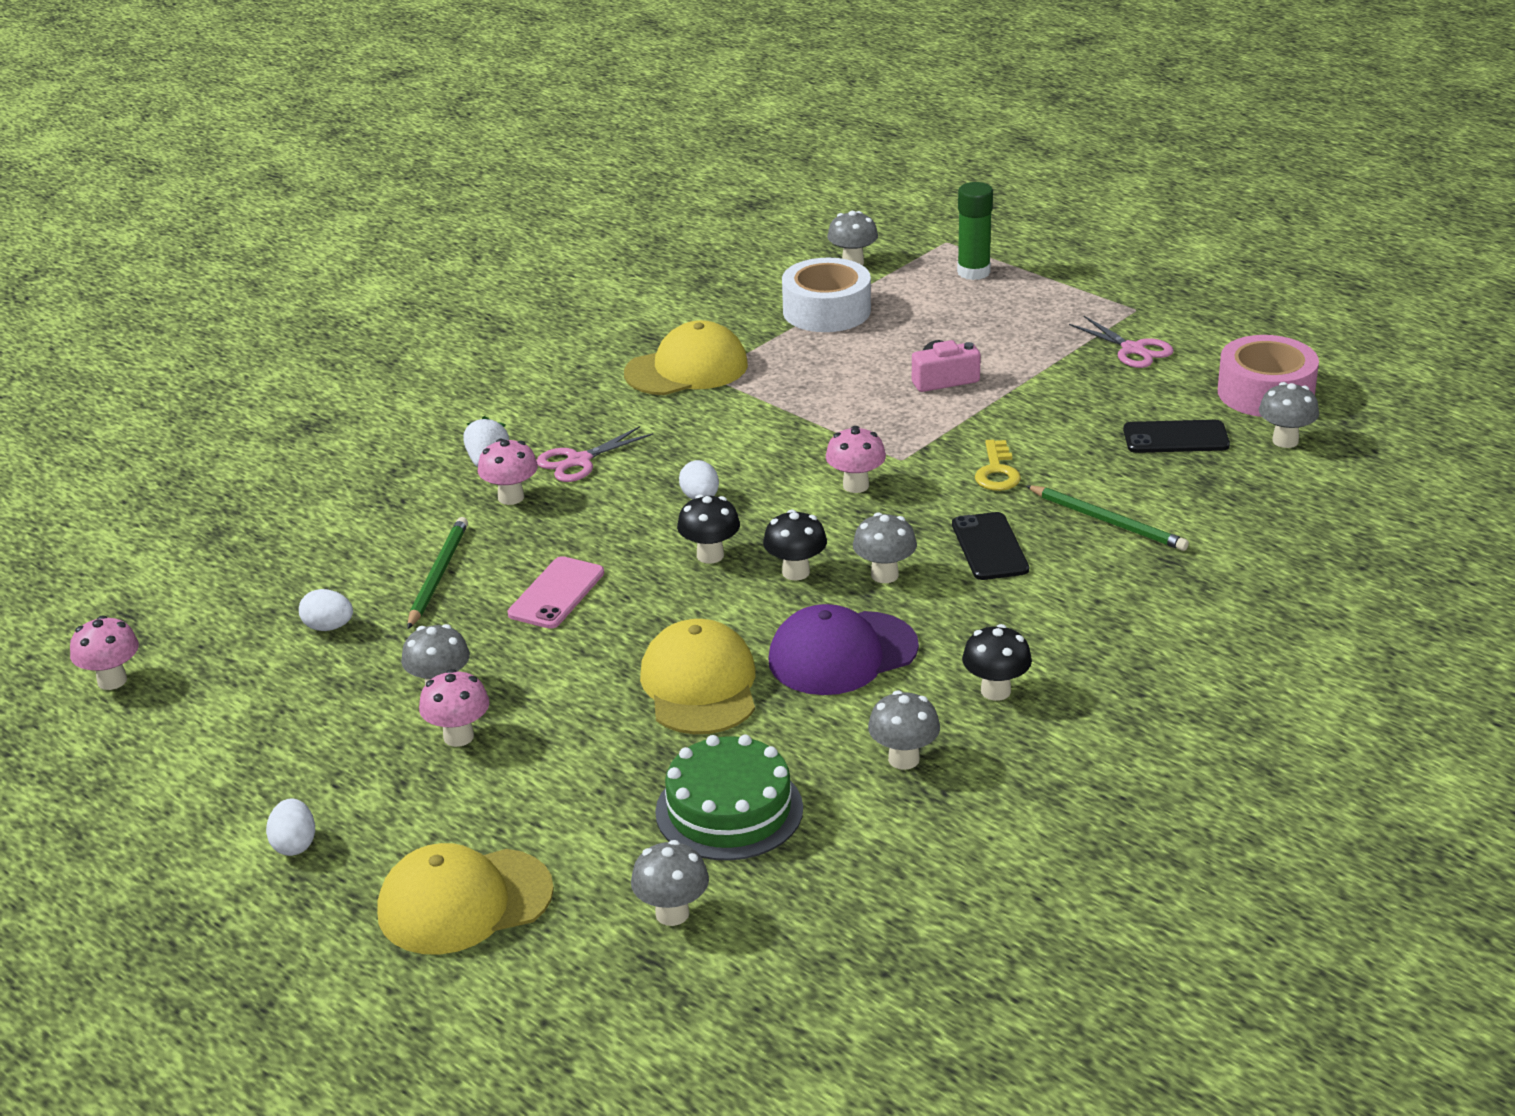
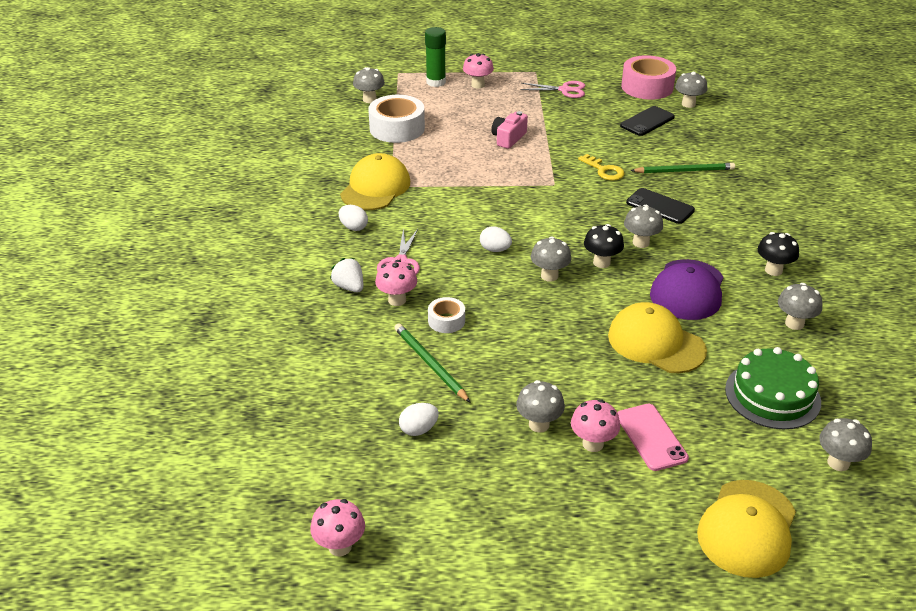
camera: 45 degrees left, 5 degrees up
white egg [266,798,315,856] -> white egg moved to [339,205,368,231]
pink phone [508,556,604,629] -> pink phone moved to [617,404,689,471]
black mushroom [677,494,740,564] -> grey mushroom [531,236,571,282]
pink mushroom [826,426,886,493] -> pink mushroom moved to [463,53,494,88]
none -> white tape [428,297,465,333]

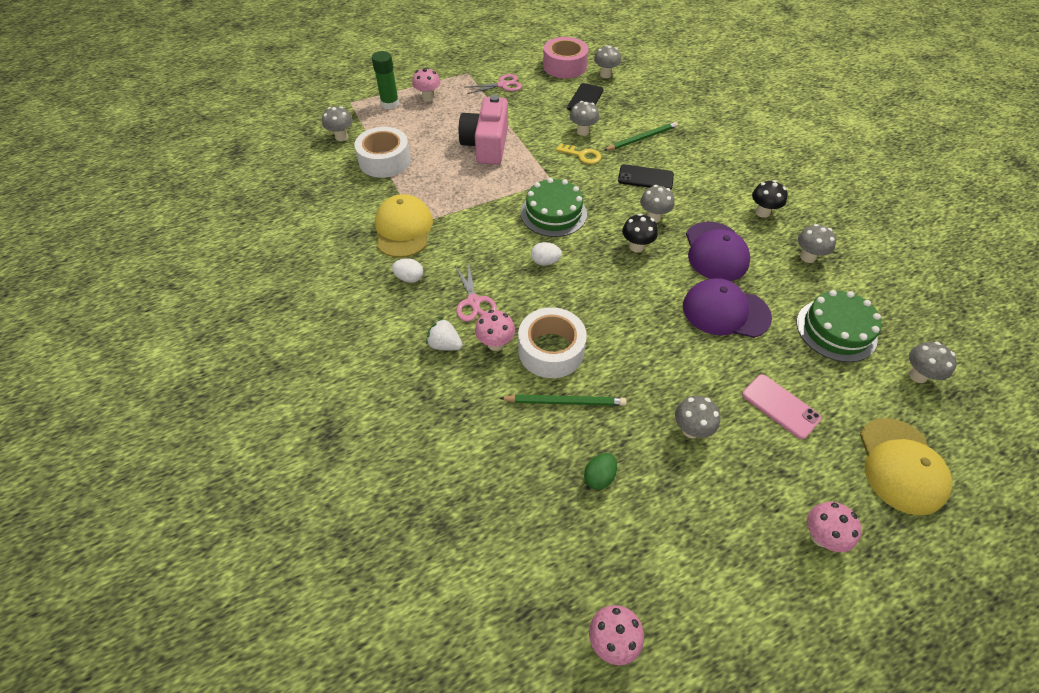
camera: 25 degrees left, 15 degrees up
green pencil [394,323,471,403] -> green pencil turned 150 degrees clockwise [499,394,626,406]
white egg [399,403,439,436] -> green egg [584,453,617,490]
white tape [428,297,465,333] -> white tape [518,307,587,378], size x1.91
pink camera [491,111,528,149] -> pink camera [459,95,508,165], size x1.83
grey mushroom [531,236,571,282] -> grey mushroom moved to [570,101,599,136]
pink mushroom [571,399,620,452] -> pink mushroom moved to [807,502,862,552]
yellow cap [608,302,707,373] -> purple cap [683,278,772,338]
none -> green cake [520,178,587,237]

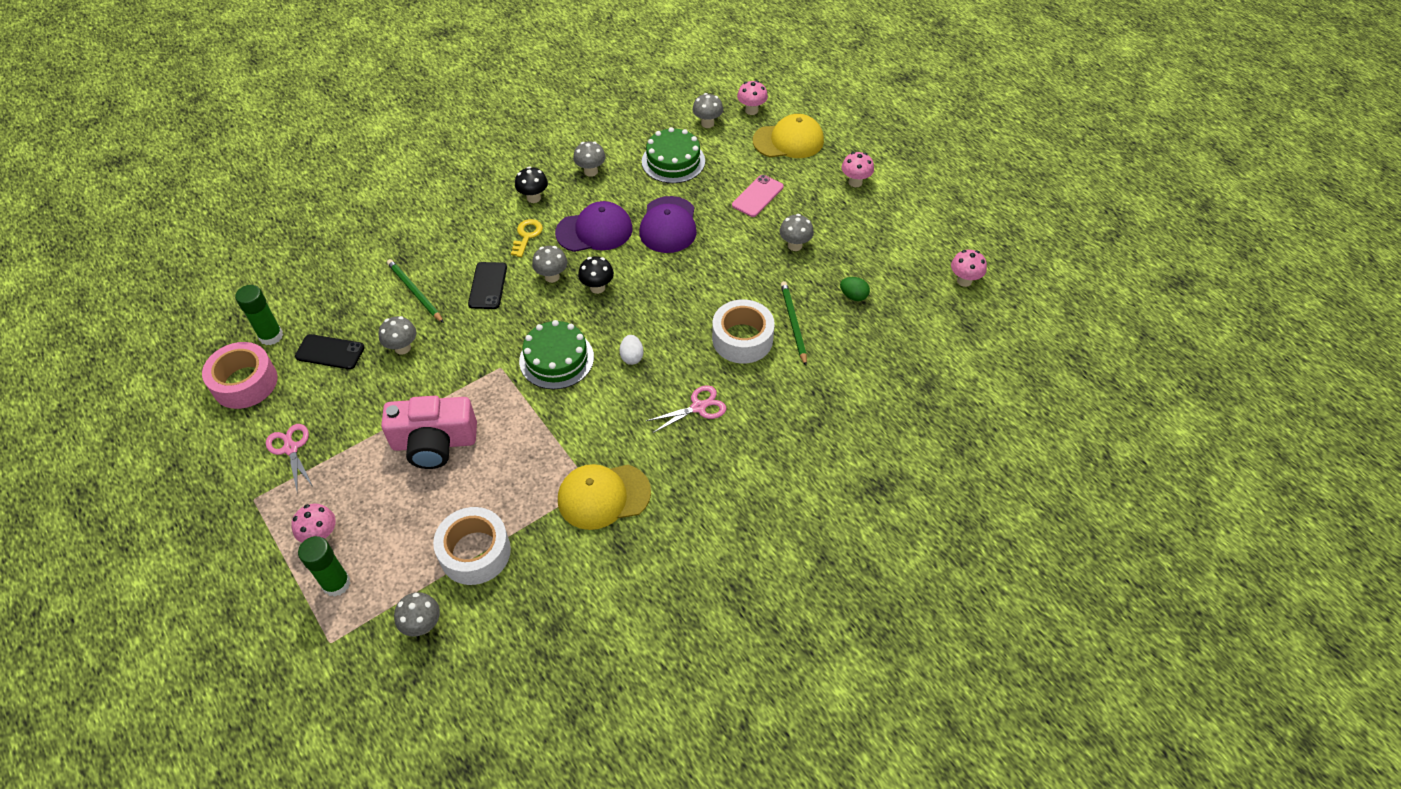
camera: 100 degrees left, 0 degrees up
white egg [392,258,423,283] -> none
white strawberry [426,318,463,351] -> none
pink mushroom [475,310,515,351] -> pink mushroom moved to [737,80,768,115]
yellow key [556,143,601,164] -> yellow key moved to [511,219,543,257]
grey mushroom [594,45,621,78] -> green glue stick [235,285,283,345]

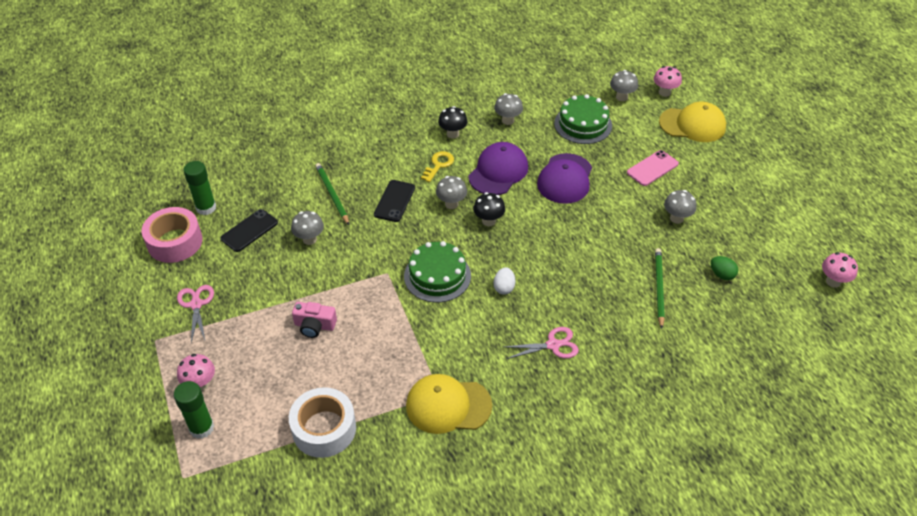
camera: 15 degrees right, 5 degrees down
black phone [295,334,365,369] -> black phone turned 75 degrees counterclockwise [220,209,278,252]
pink camera [381,396,477,469] -> pink camera [292,302,337,338], size x0.55
grey mushroom [394,592,440,637] -> none
purple cap [555,201,633,252] -> purple cap turned 60 degrees counterclockwise [468,142,528,195]
white tape [712,299,775,364] -> none
pink mushroom [842,152,874,187] -> none

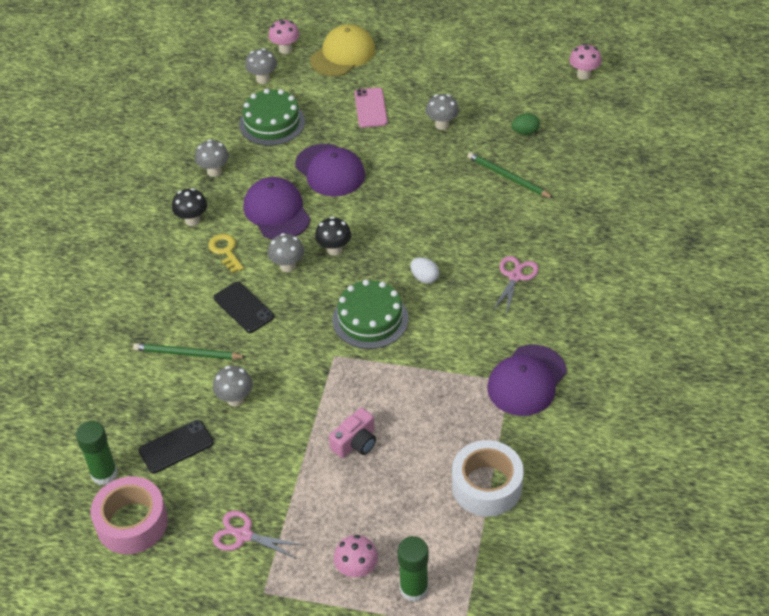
camera: 55 degrees left, 0 degrees up
black phone [220,209,278,252] -> black phone turned 75 degrees clockwise [139,420,214,473]
yellow cap [406,374,492,434] -> purple cap [487,345,567,416]

